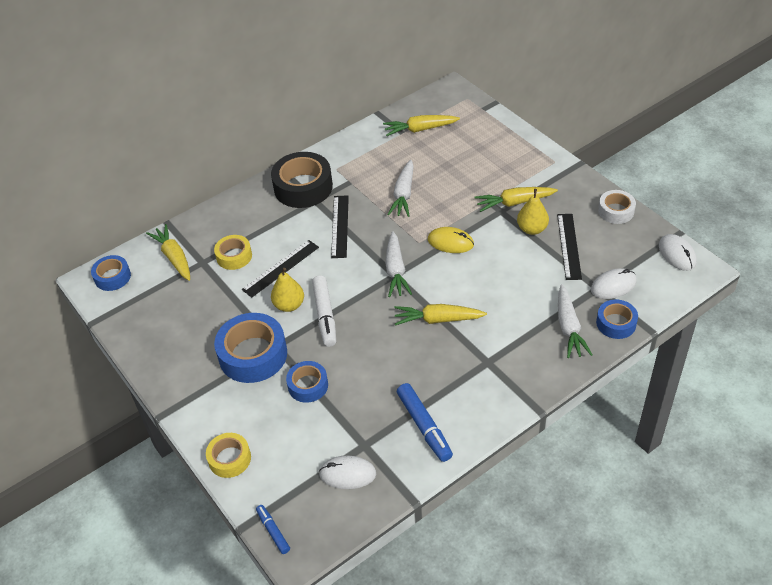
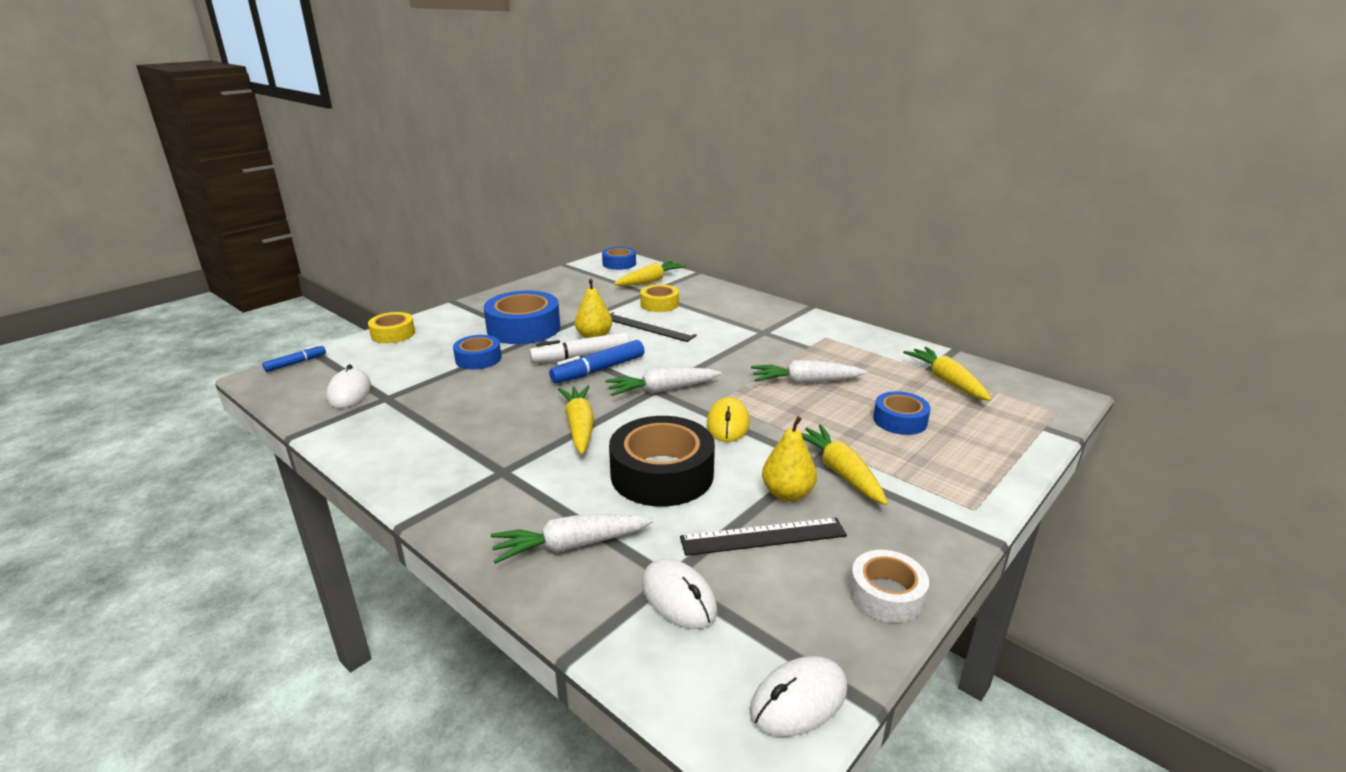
camera: 75 degrees right, 20 degrees down
black tape [271,152,333,208] -> black tape moved to [609,416,715,507]
black ruler [331,195,349,258] -> none
blue marker [397,383,453,462] -> blue marker moved to [549,340,645,384]
blue tape [596,299,638,339] -> blue tape moved to [873,391,931,435]

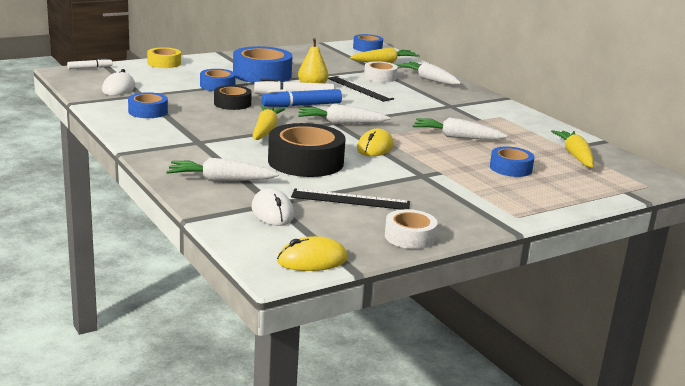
camera: 15 degrees right, 5 degrees down
blue marker [262,345,326,372] -> white marker [67,58,113,70]
yellow tape [640,284,679,312] -> white tape [364,61,398,82]
white mouse [750,656,848,737] -> yellow mouse [277,236,348,271]
yellow pear [762,416,817,501] -> none
yellow carrot [801,424,888,505] -> none
none -> blue tape [128,92,168,118]
none -> black tape [214,85,252,110]
none -> white carrot [397,62,461,85]

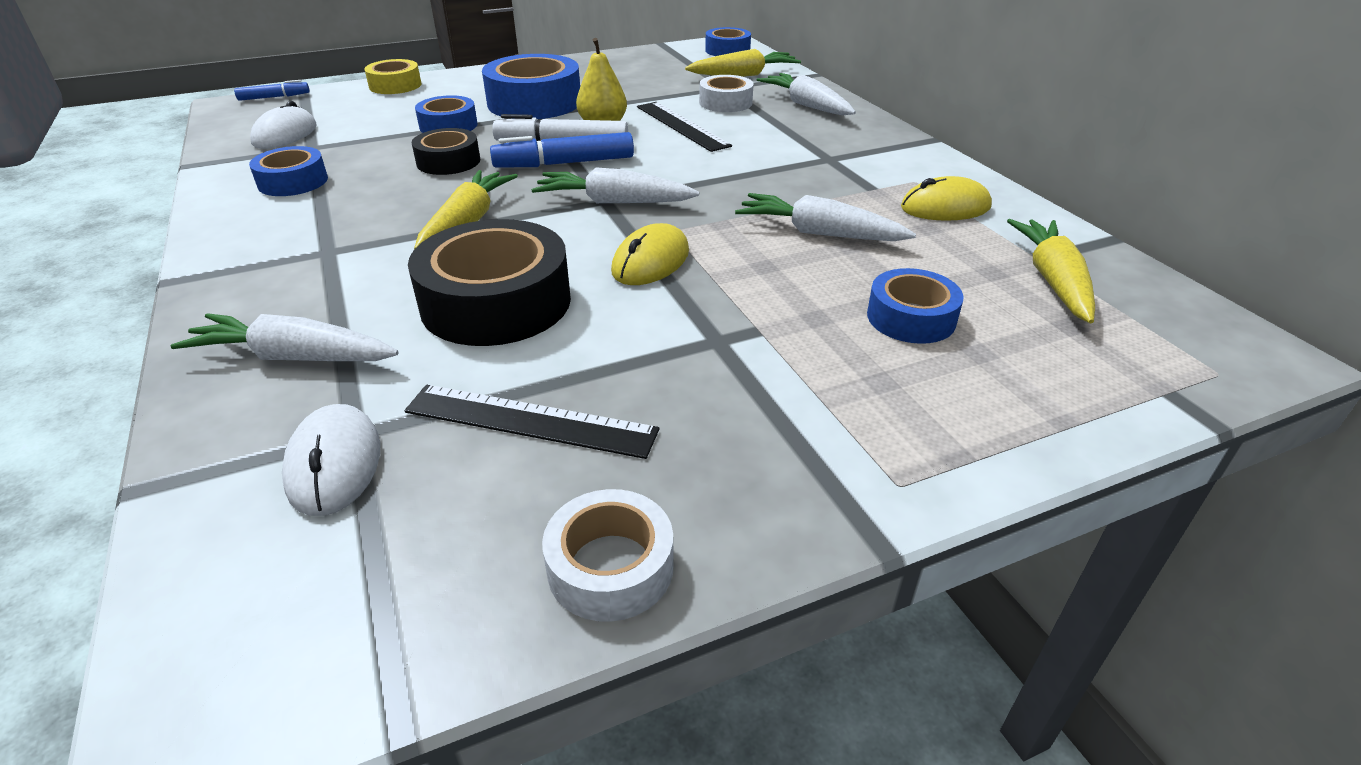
camera: 10 degrees right, 15 degrees up
white marker [67,58,113,70] -> blue marker [234,80,310,101]
yellow mouse [277,236,348,271] -> yellow mouse moved to [901,176,992,221]

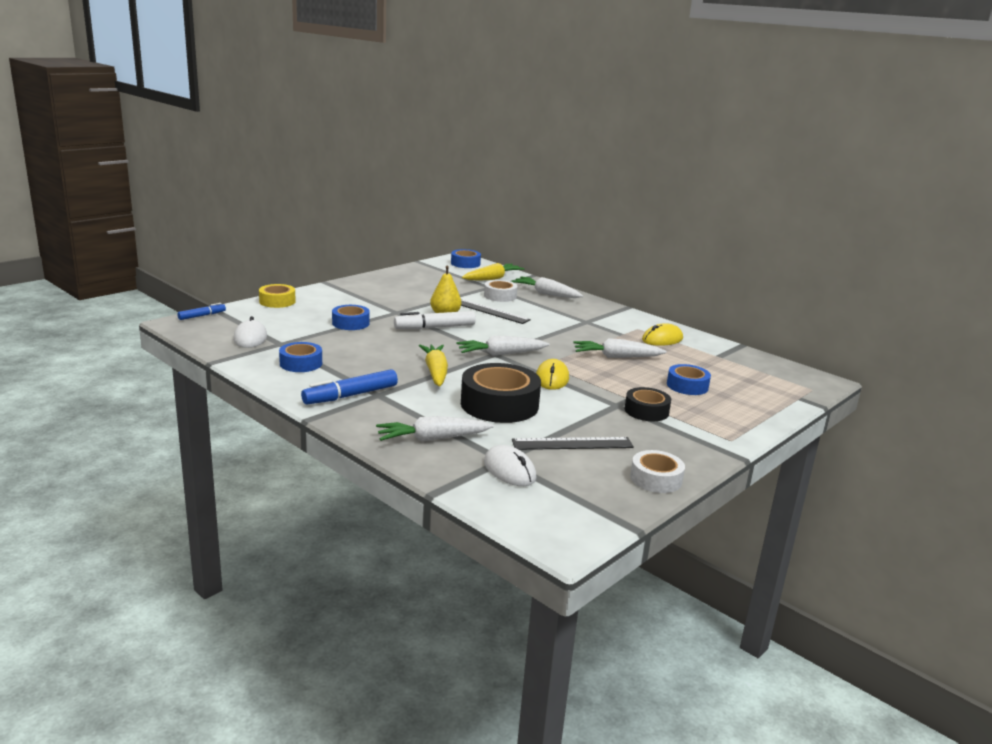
camera: 25 degrees left, 15 degrees down
black tape [411,128,480,175] -> black tape moved to [625,387,671,421]
blue tape [482,54,580,119] -> none
blue marker [490,132,634,167] -> blue marker moved to [301,369,398,405]
yellow carrot [1007,219,1095,323] -> none

